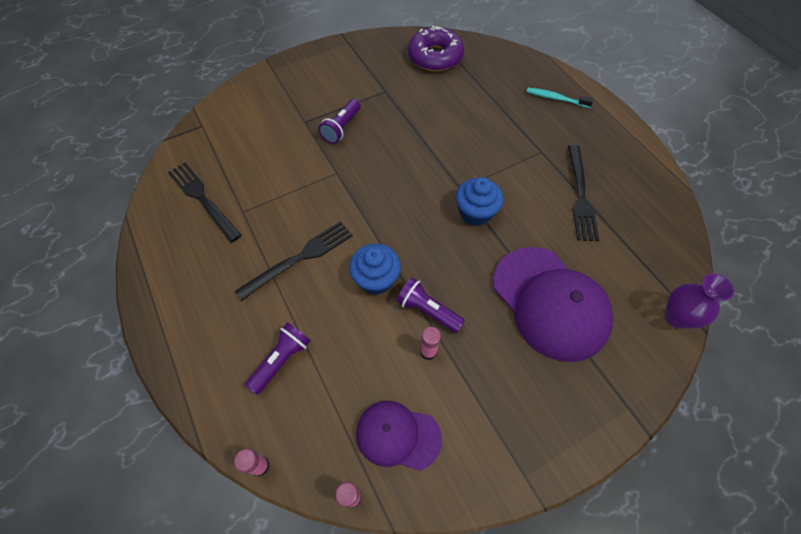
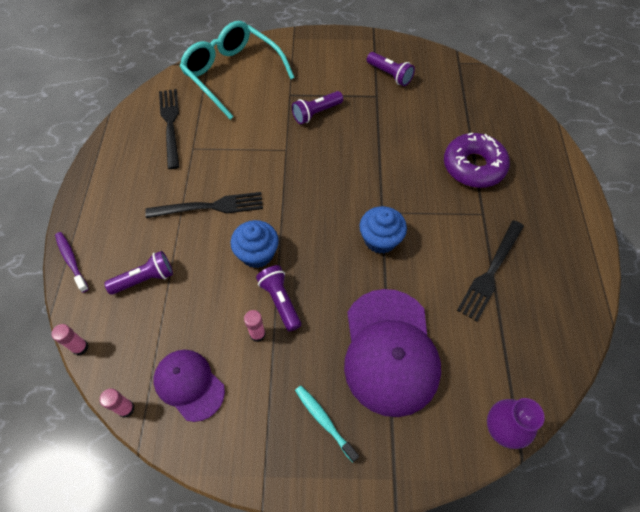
camera: 30 degrees right, 0 degrees up
purple donut [408,26,464,72] -> purple donut moved to [444,133,510,188]
turquoise toothbrush [527,88,594,108] -> turquoise toothbrush moved to [295,386,359,463]
none -> purple toothbrush [55,232,89,293]
none -> turquoise glasses [180,21,295,119]
none -> purple flashlight [367,52,415,86]

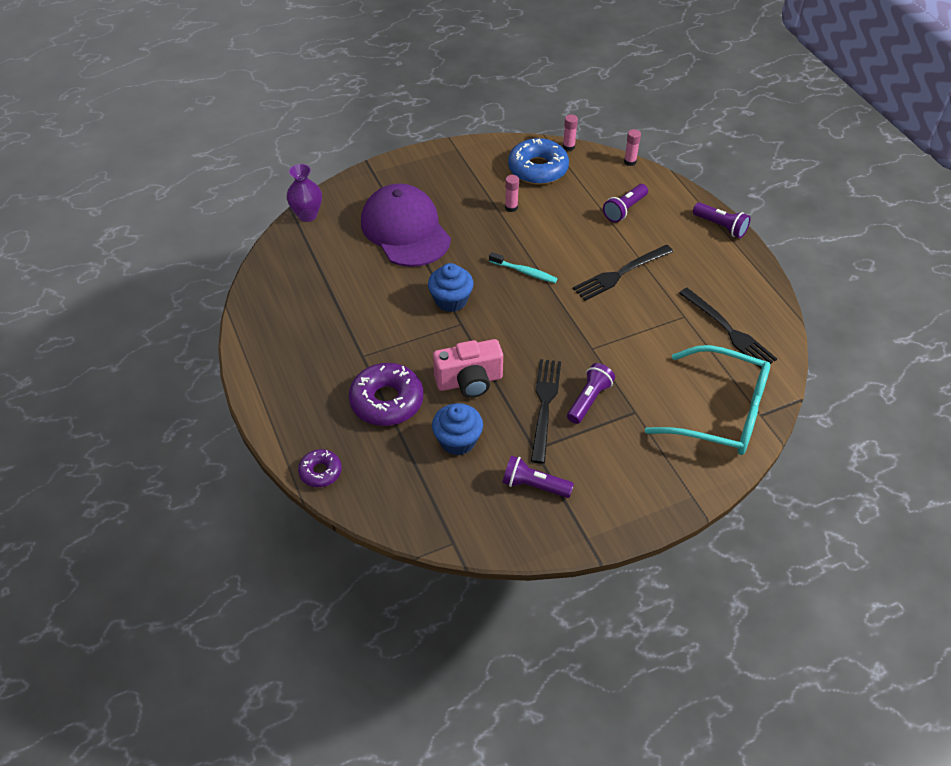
camera: 155 degrees right, 10 degrees down
purple toothbrush [55,232,89,293] -> none
purple cap [154,350,225,422] -> blue donut [508,138,569,185]
blue cupcake [230,220,279,268] -> blue cupcake moved to [432,403,483,455]
purple flashlight [256,265,301,332] -> purple flashlight moved to [693,202,751,238]
turquoise toothbrush [295,386,359,463] -> turquoise toothbrush moved to [489,252,558,283]
black fork [457,220,524,321] -> black fork moved to [531,359,561,464]
none -> purple donut [298,449,342,487]
none -> pink camera [433,339,503,398]

